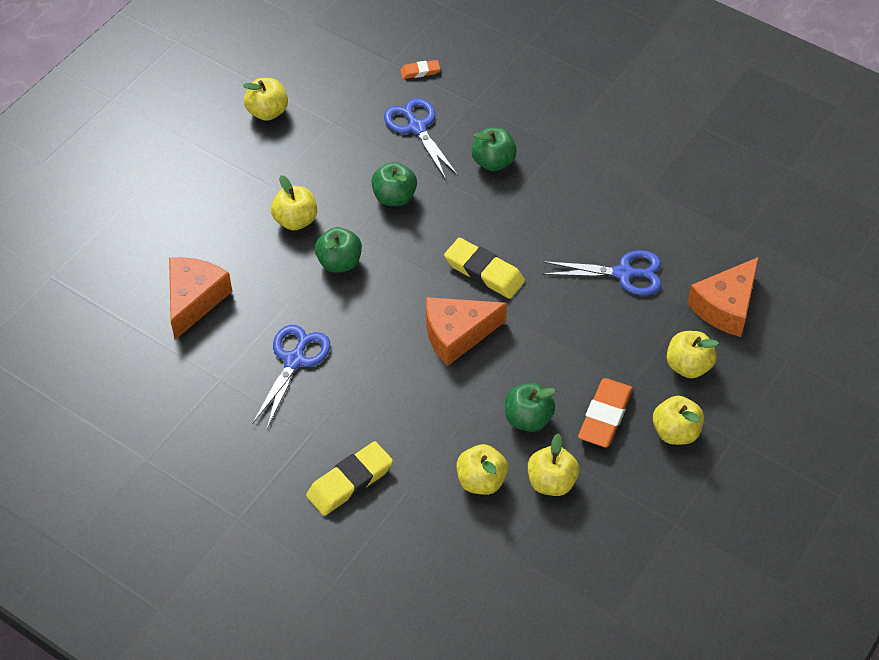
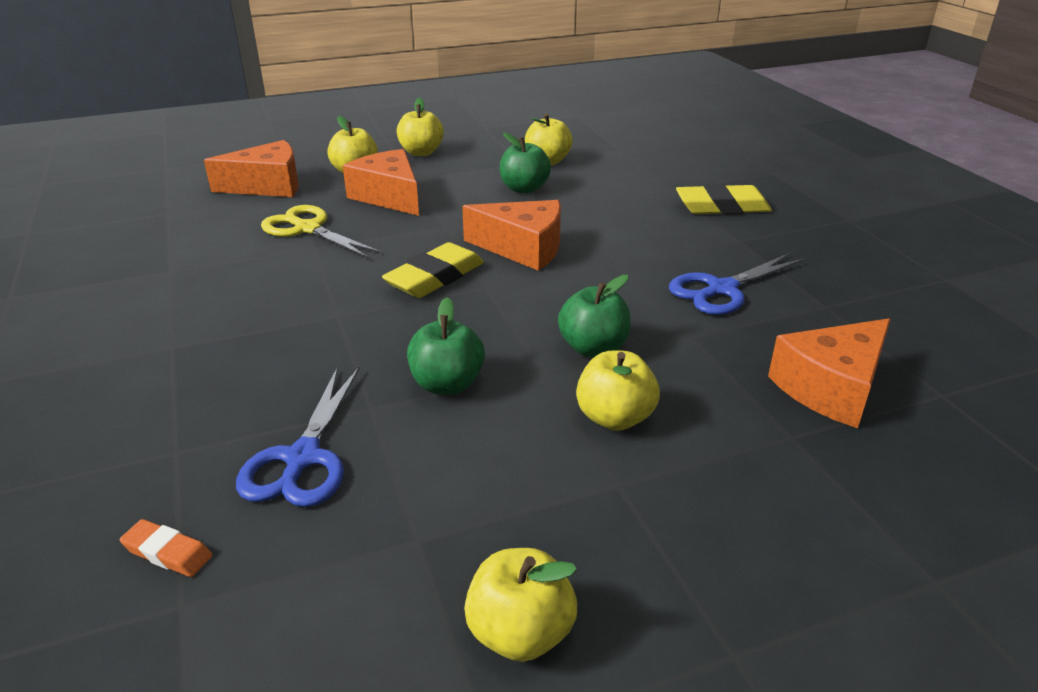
camera: 145 degrees left, 20 degrees down
yellow eraser [444,238,525,299] -> yellow eraser turned 60 degrees clockwise [382,242,484,298]
yellow apple [456,444,508,495] -> none
green apple [472,128,517,171] -> none
blue scissors [542,250,661,296] -> yellow scissors [261,205,382,258]
orange eraser [578,378,633,448] -> none
none -> orange cheese [343,149,419,216]

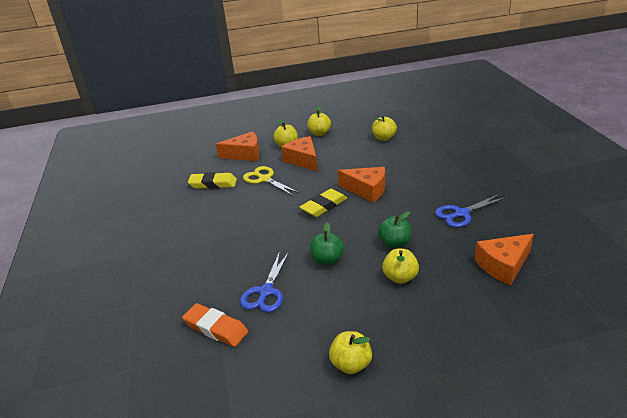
camera: 10 degrees right, 0 degrees up
orange eraser [120,519,212,577] -> orange eraser [182,303,248,347], size x1.89
green apple [500,132,551,194] -> none
yellow eraser [676,184,772,214] -> yellow eraser moved to [188,172,237,189]

